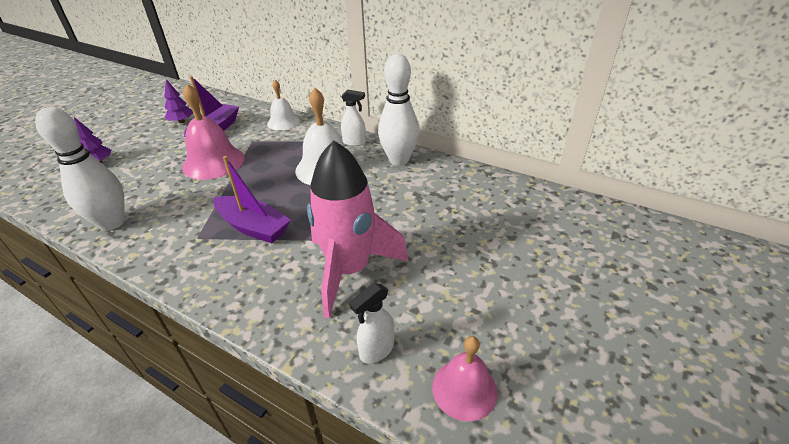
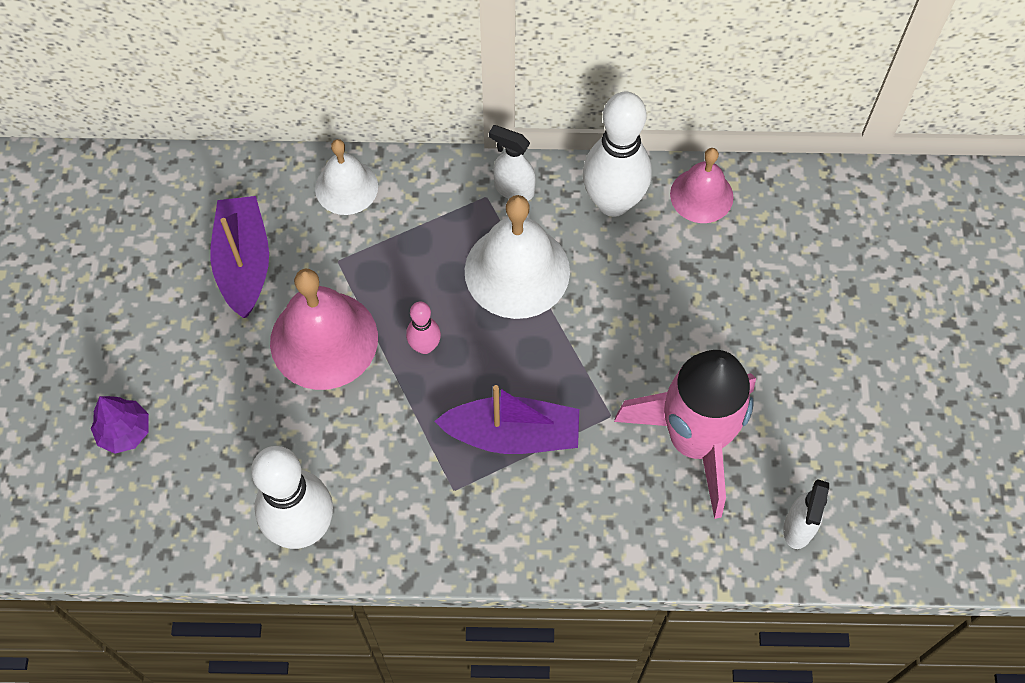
camera: 30 degrees left, 25 degrees up
purple tree [164,80,193,123] -> none
white spray bottle [341,89,366,146] -> white spray bottle turned 135 degrees counterclockwise [489,125,536,201]
pink bell [432,336,498,421] -> pink bell moved to [670,148,734,223]
none -> pink bowling pin [406,302,441,354]

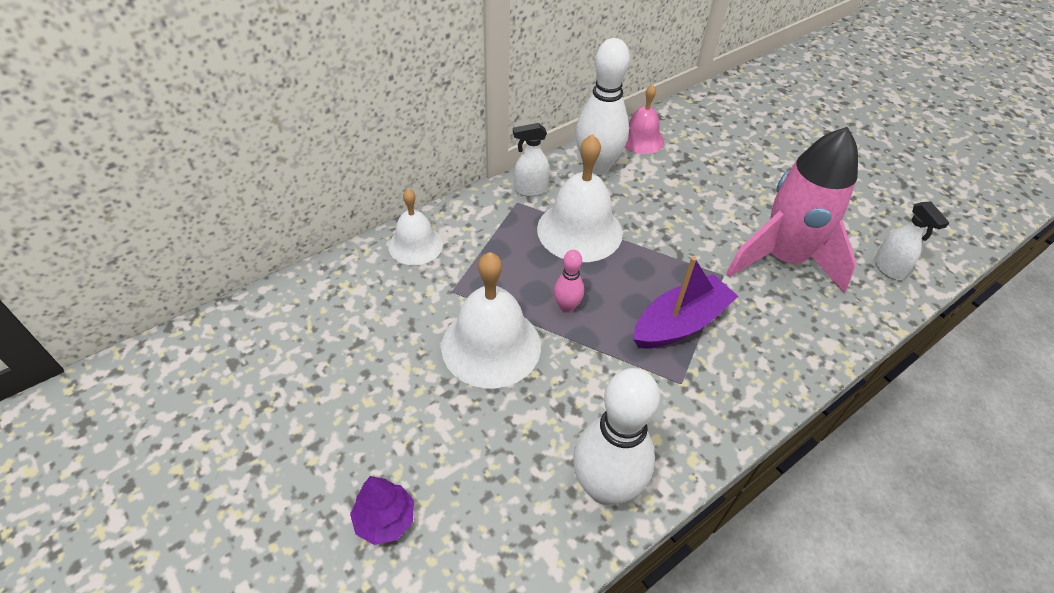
camera: 40 degrees left, 15 degrees down
purple boat [210,196,269,318] -> none
pink bell [270,269,378,390] -> white bell [441,252,541,388]

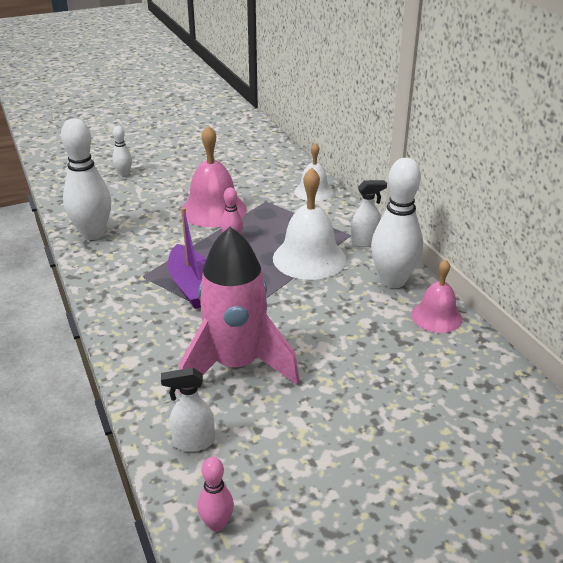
camera: 105 degrees right, 15 degrees down
purple tree [350,476,414,545] -> white bowling pin [112,126,132,176]
white bell [441,252,541,388] -> pink bell [180,125,247,227]
white spray bottle [513,123,550,197] -> white spray bottle turned 75 degrees clockwise [351,180,387,247]
none -> pink bowling pin [198,457,234,532]

